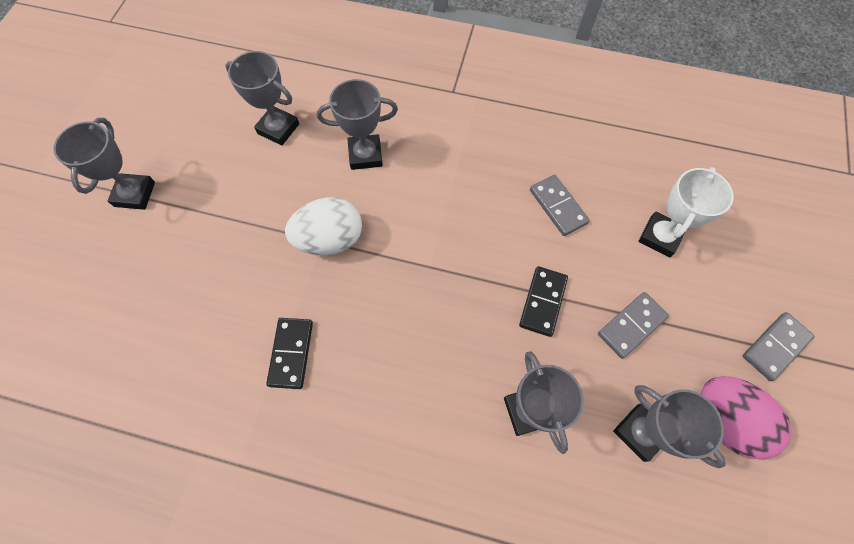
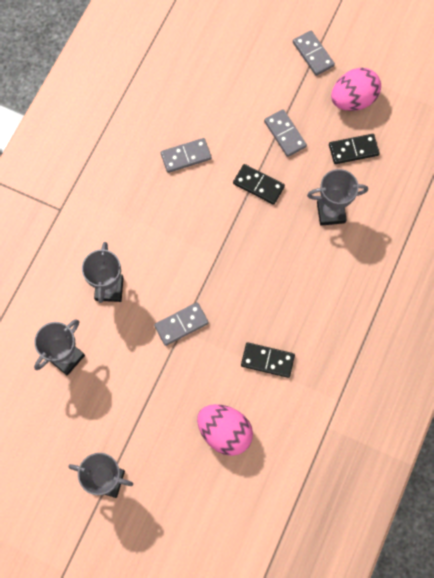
camera: 80 degrees left, 5 degrees up
white egg [285,197,362,255] -> grey domino [154,302,209,346]
grey trophy [613,385,726,468] -> black domino [329,134,380,164]
white trophy [639,167,733,258] -> none
none -> pink egg [197,404,253,456]

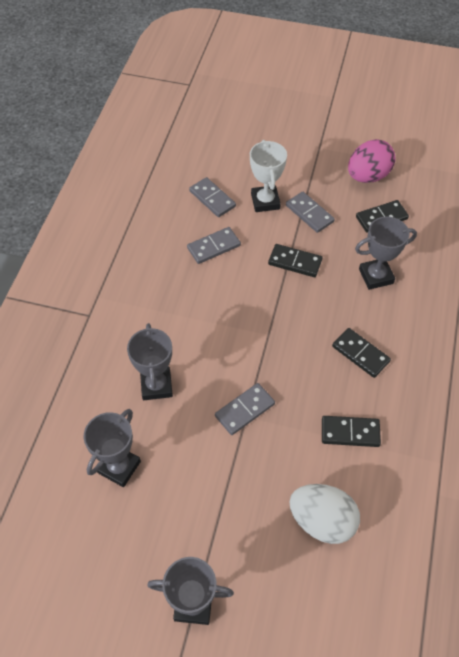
camera: 10 degrees left, 15 degrees down
pink egg [197,404,253,456] -> white egg [289,484,360,544]
grey domino [293,31,335,76] -> grey domino moved to [189,177,236,217]
none -> white trophy [250,140,287,212]
none -> black domino [332,328,391,378]

